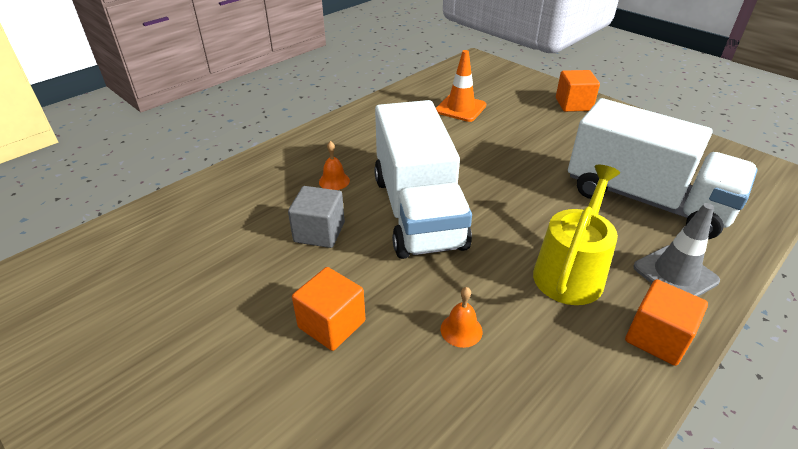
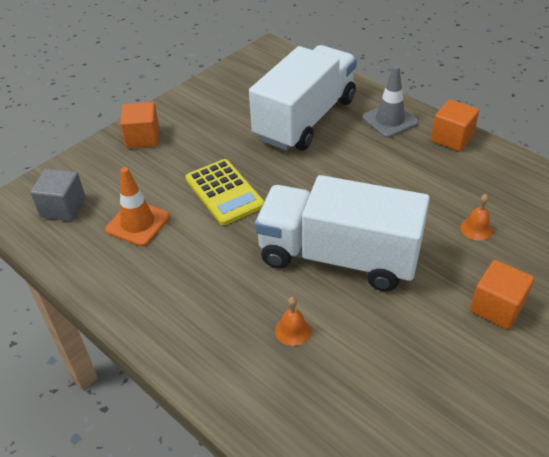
camera: 90 degrees left, 5 degrees up
grey cube [288,186,345,248] -> grey cube moved to [30,169,86,221]
white truck [374,100,472,259] -> white truck turned 150 degrees counterclockwise [255,175,430,292]
yellow watering can [533,165,620,305] -> none
none -> yellow calculator [185,159,264,225]

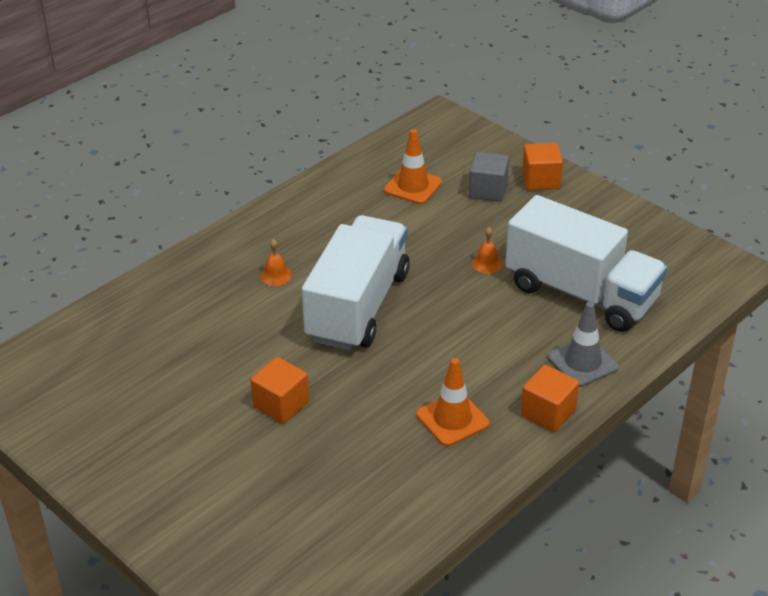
camera: 90 degrees right, 5 degrees down
grey cube [30,169,86,221] -> grey cube moved to [469,152,509,202]
yellow calculator [185,159,264,225] -> none
orange bell [460,194,493,241] -> orange bell moved to [472,227,502,274]
none -> orange traffic cone [416,358,489,446]

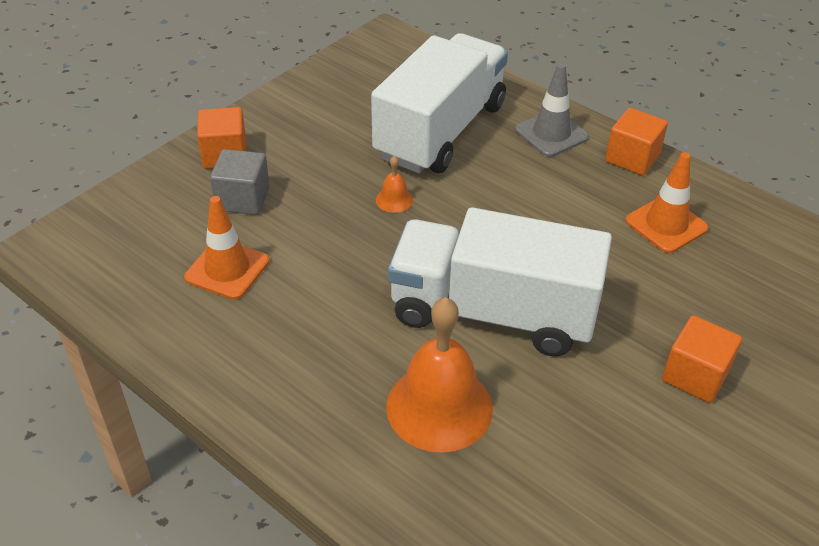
camera: 95 degrees left, 5 degrees up
orange bell [261,239,292,286] -> orange bell [386,297,493,453], size x2.32

